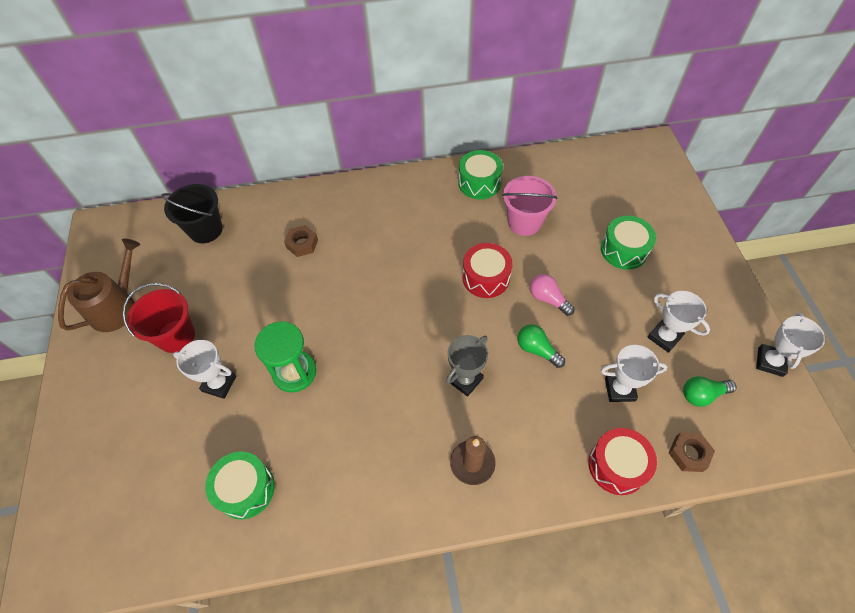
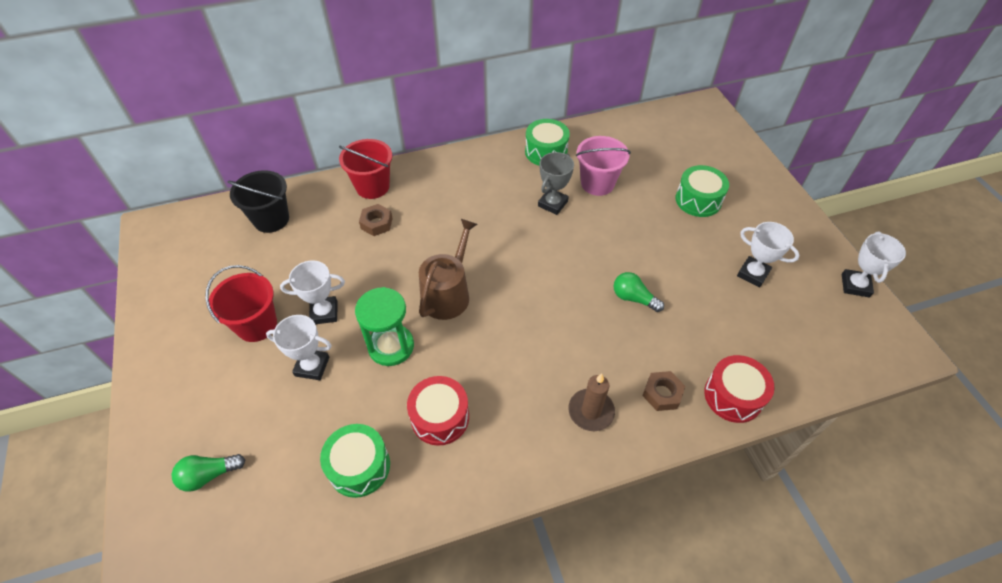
camera: 10 degrees left, 5 degrees down
brown watering can [58,239,140,332] -> brown watering can moved to [419,219,477,320]
grey trophy [446,335,488,397] -> grey trophy moved to [538,152,574,215]
red drum [462,243,512,298] -> red drum moved to [407,376,469,446]
pink light bulb [530,274,574,316] -> none
white trophy [601,345,667,402] -> white trophy moved to [280,260,345,324]
brown nut [669,432,715,472] -> brown nut moved to [642,371,685,411]
green light bulb [683,376,737,407] -> green light bulb moved to [172,454,245,492]
none -> red bucket [339,139,392,199]

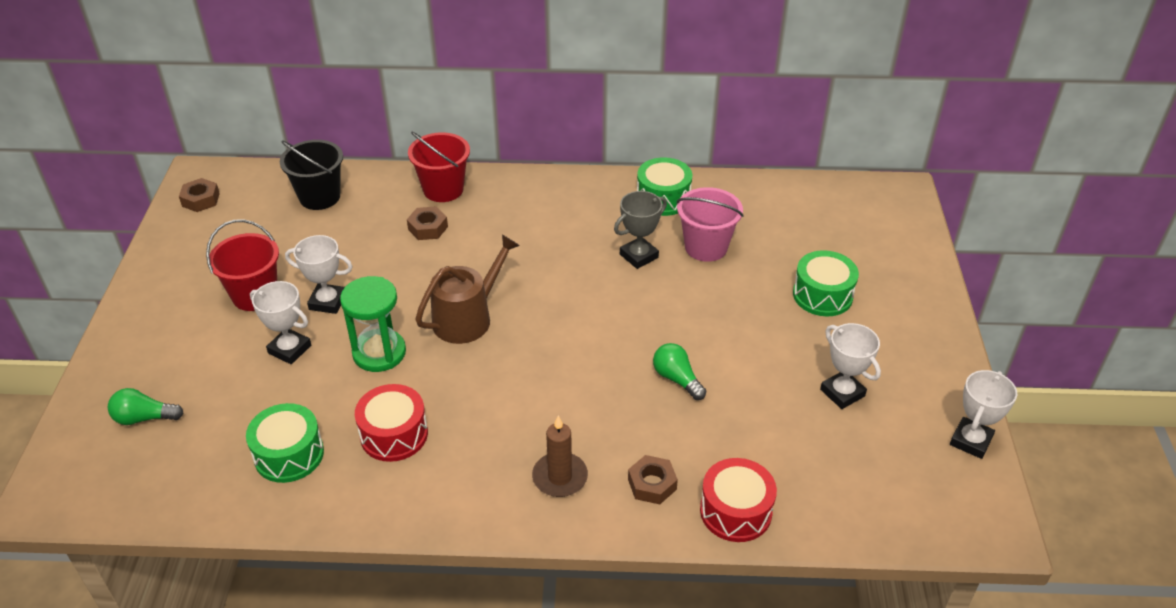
camera: 20 degrees right, 10 degrees down
none -> brown nut [179,178,220,212]

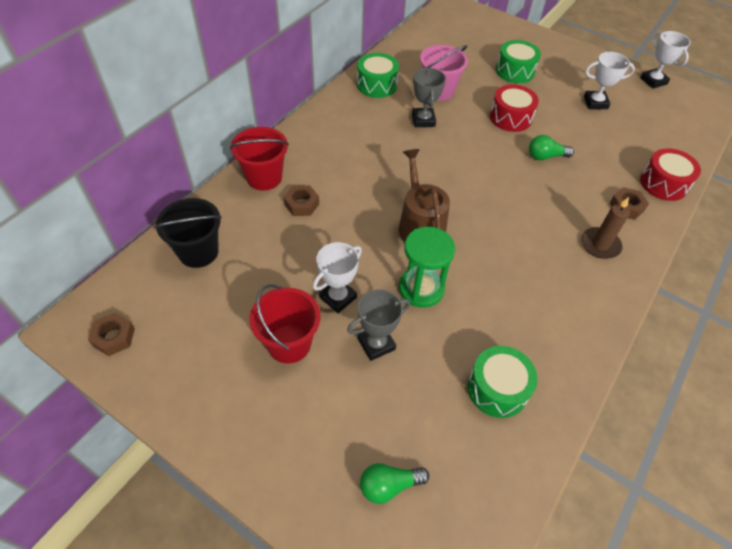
camera: 60 degrees left, 10 degrees up
green light bulb [108,388,183,425] -> green light bulb turned 45 degrees clockwise [360,463,429,504]
white trophy [250,281,311,364] -> grey trophy [347,289,410,361]
red drum [355,384,428,462] -> red drum moved to [490,84,539,132]

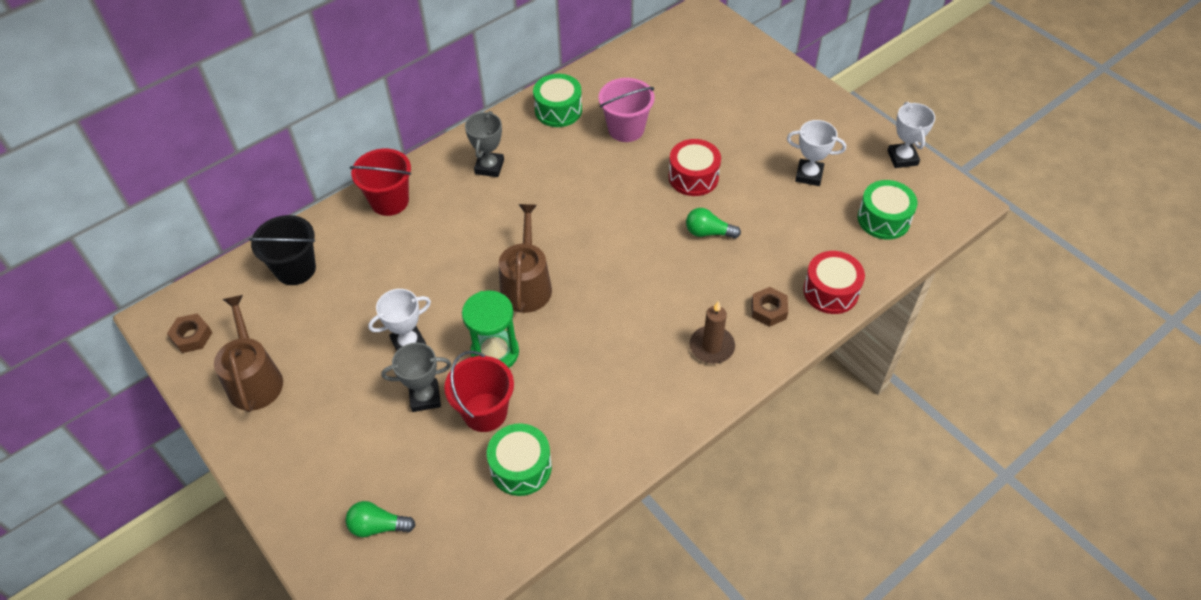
camera: 20 degrees right, 0 degrees up
red bucket [249,284,320,364] -> red bucket moved to [444,351,514,432]
brown nut [284,185,319,216] -> none
grey trophy [412,68,446,127] -> grey trophy moved to [465,111,504,177]
green drum [496,40,541,83] -> green drum moved to [857,180,917,240]
none -> brown watering can [214,295,283,412]

